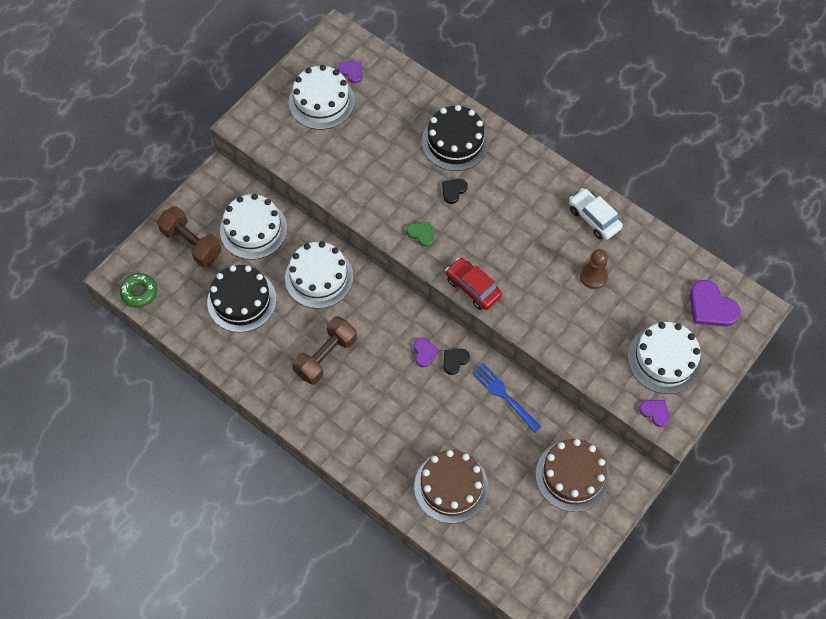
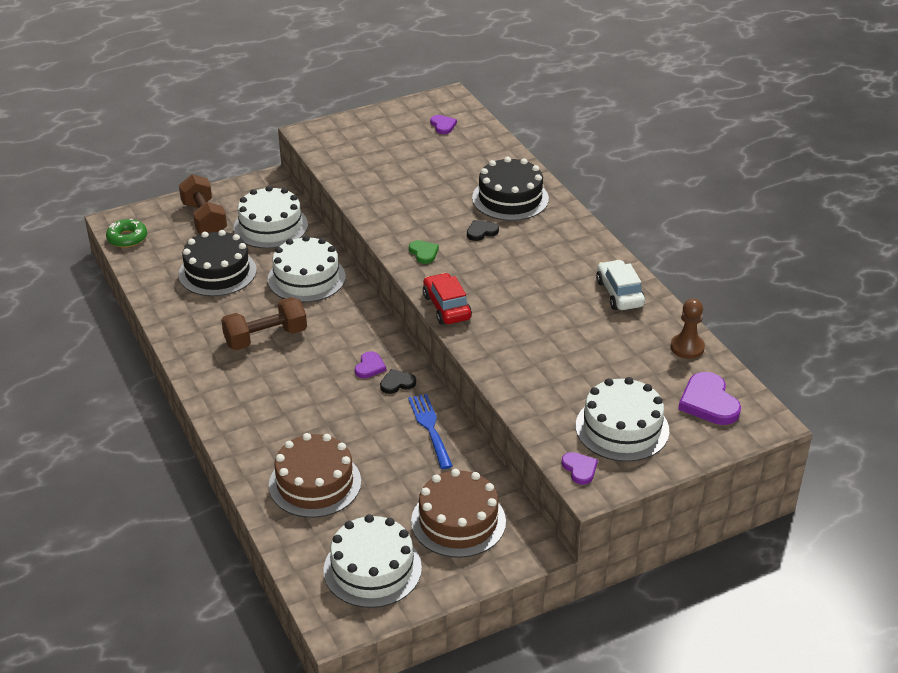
camera: 25 degrees right, 25 degrees down
white cake [289,65,355,130] -> white cake moved to [323,514,422,608]
brown pawn [580,249,608,289] -> brown pawn moved to [670,299,705,359]

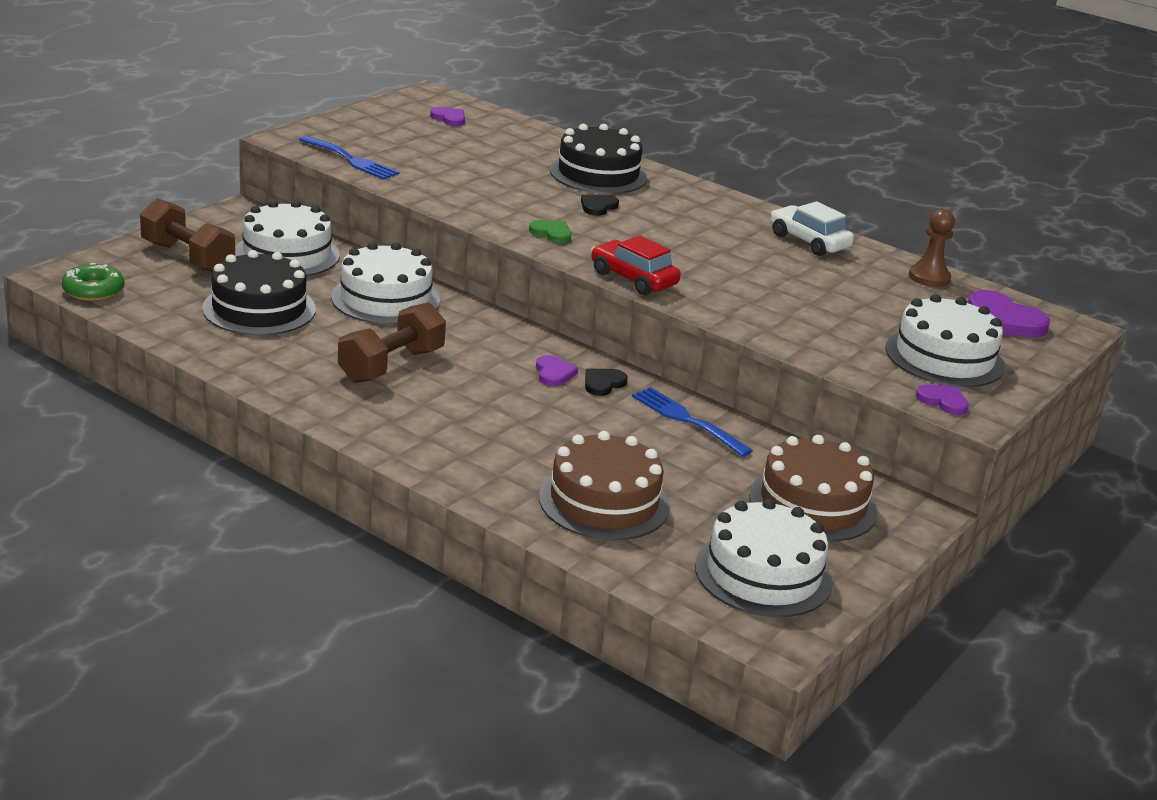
camera: 30 degrees left, 10 degrees down
none -> blue fork [299,136,399,180]

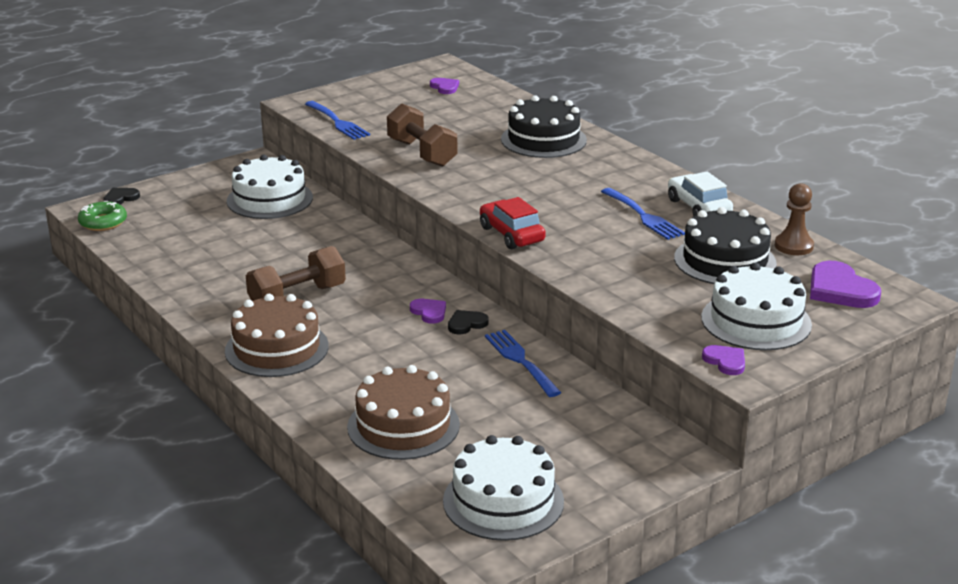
camera: 20 degrees right, 0 degrees up
brown dumbbell [140,198,235,272] -> brown dumbbell moved to [387,103,457,167]
black cake [202,250,316,335] -> black cake moved to [674,207,777,284]
white cake [331,242,440,324] -> none
green heart [529,220,571,243] -> none
purple heart [536,355,578,386] -> purple heart turned 45 degrees counterclockwise [410,299,446,324]
black heart [581,194,619,216] -> black heart moved to [103,188,140,204]
brown cake [749,435,878,542] -> brown cake moved to [225,294,329,377]
none -> blue fork [601,188,685,240]

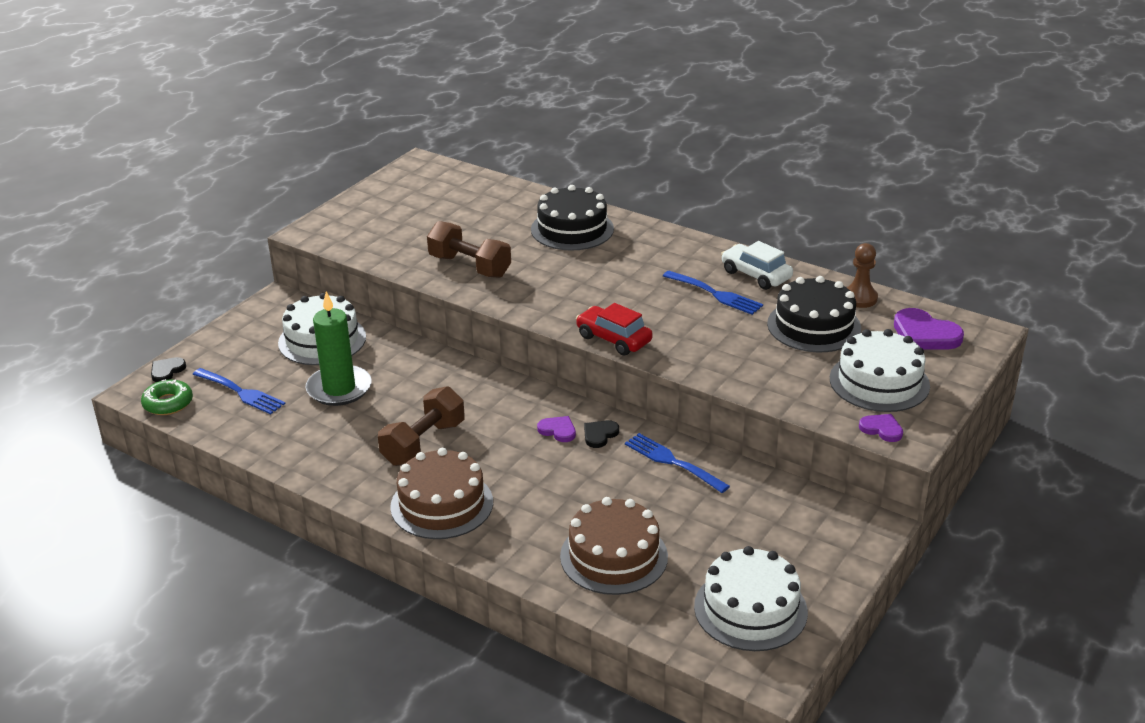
camera: 20 degrees left, 5 degrees up
blue fork [305,101,370,140] -> blue fork moved to [192,368,285,414]
purple heart [430,78,459,94] -> none
none -> green candle [306,291,372,406]

